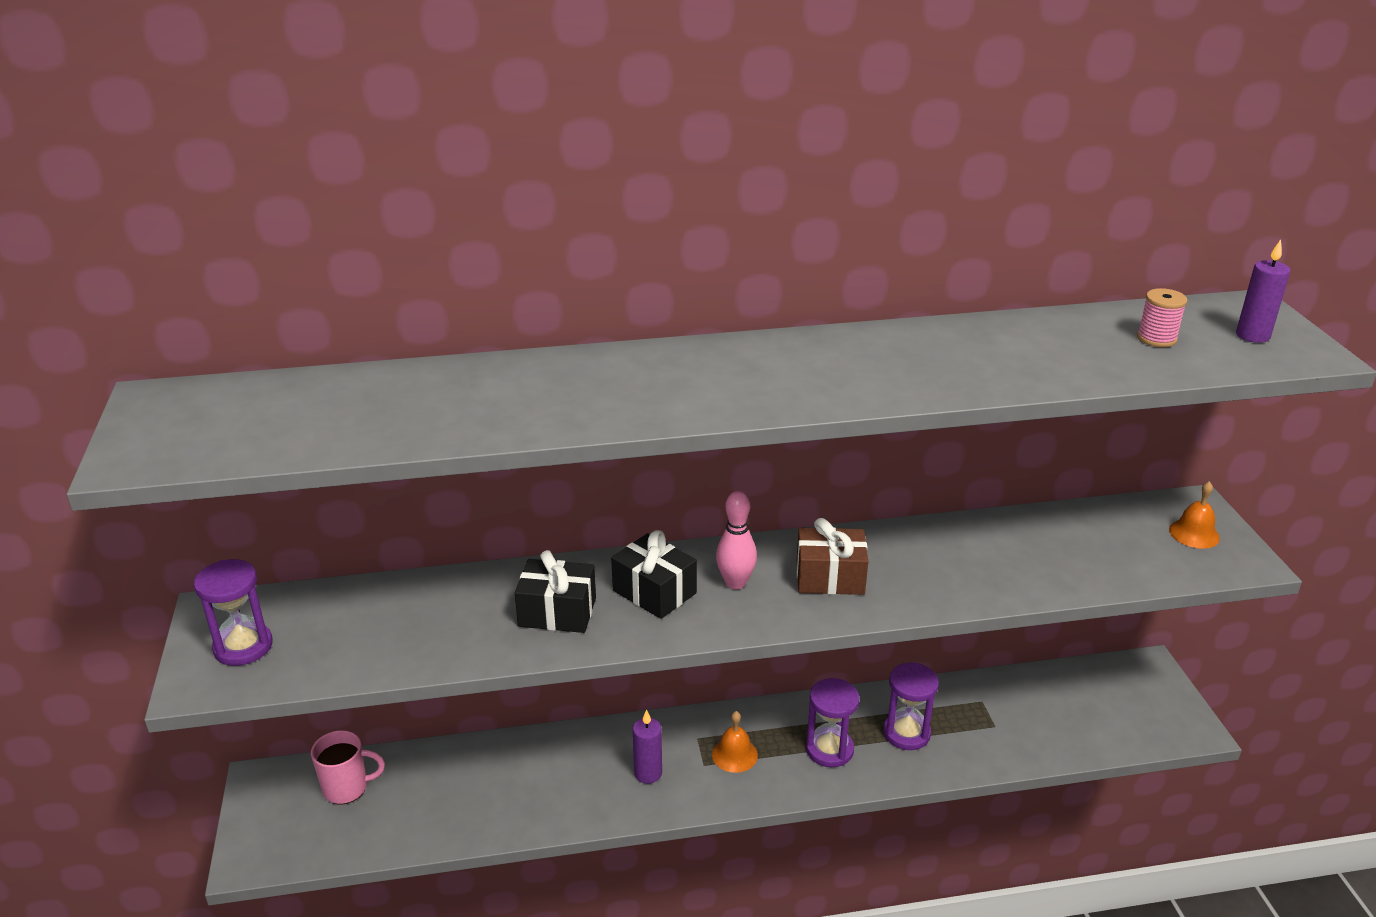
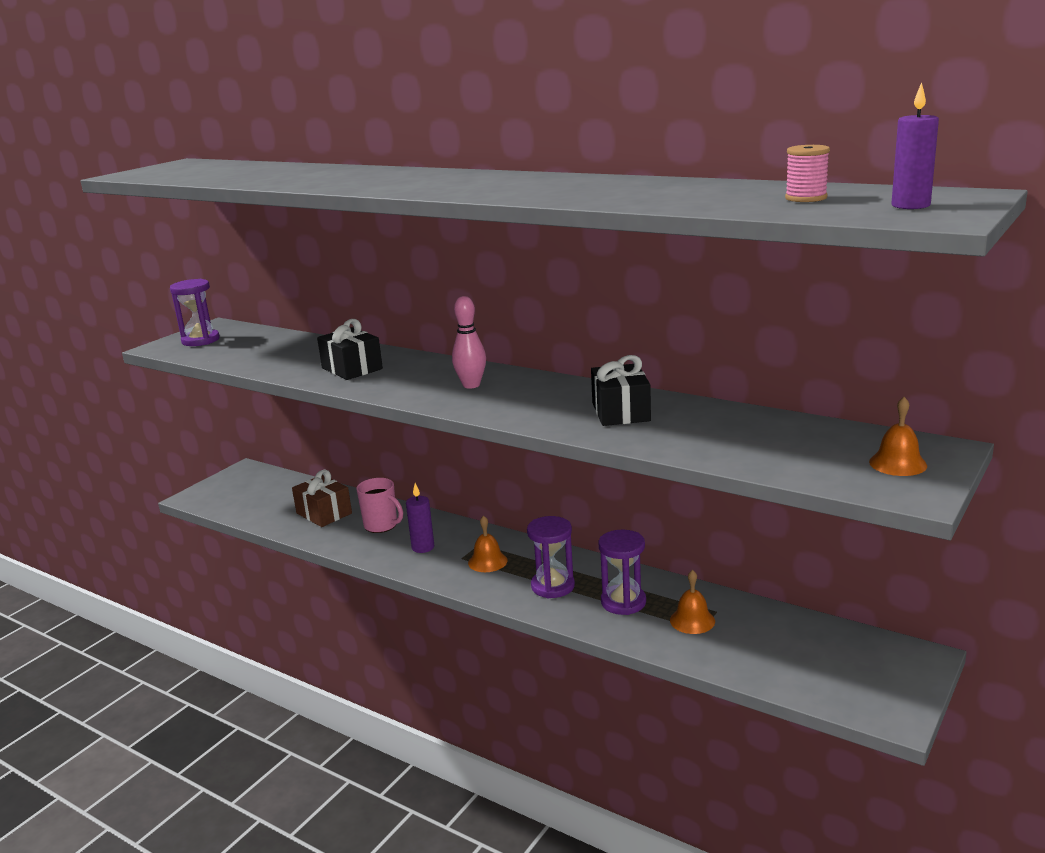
camera: 45 degrees right, 10 degrees down
pink mug [311,730,385,804] -> pink mug moved to [356,478,403,533]
black gift [611,530,697,619] -> black gift moved to [591,355,651,426]
brown gift [797,518,868,595] -> brown gift moved to [292,470,352,527]
none -> orange bell [670,570,715,634]

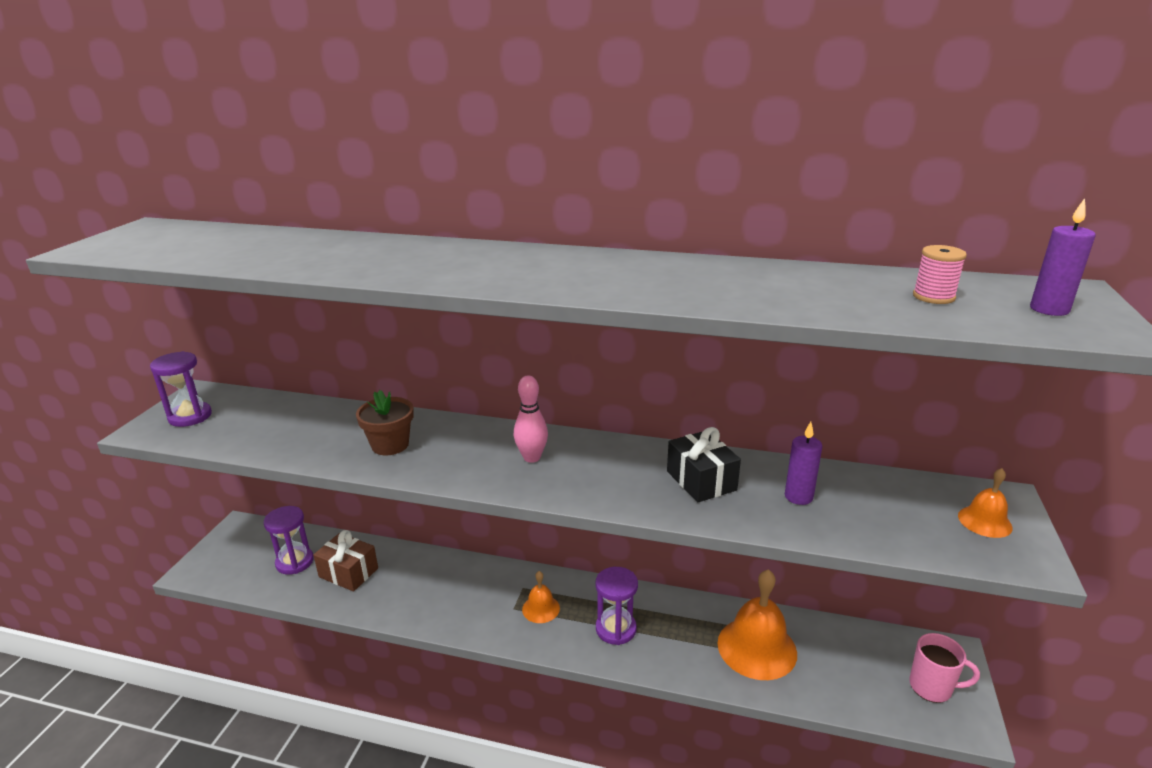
camera: 20 degrees left, 5 degrees up
black gift [317,319,383,380] -> brown flower pot [356,390,414,455]
pink mug [356,478,403,533] -> pink mug moved to [909,633,980,703]
purple candle [406,483,435,553] -> purple candle moved to [785,422,822,505]
purple hourglass [598,530,646,615] -> purple hourglass moved to [264,506,314,575]
orange bell [670,570,715,634] -> orange bell [717,569,797,680], size x1.93

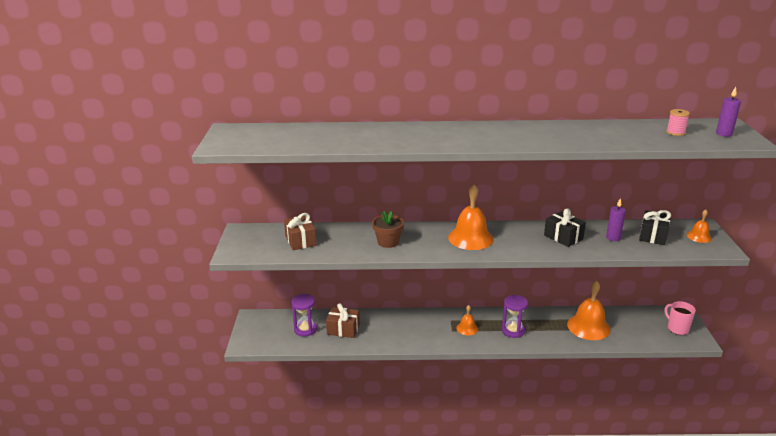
camera: 15 degrees left, 0 degrees up
purple hourglass [150,351,212,427] -> none
pink bowling pin [514,376,548,463] -> orange bell [448,184,494,250]
pink mug [909,633,980,703] -> pink mug turned 120 degrees counterclockwise [665,301,696,335]
none -> brown gift [284,213,316,250]
none -> black gift [639,210,671,245]

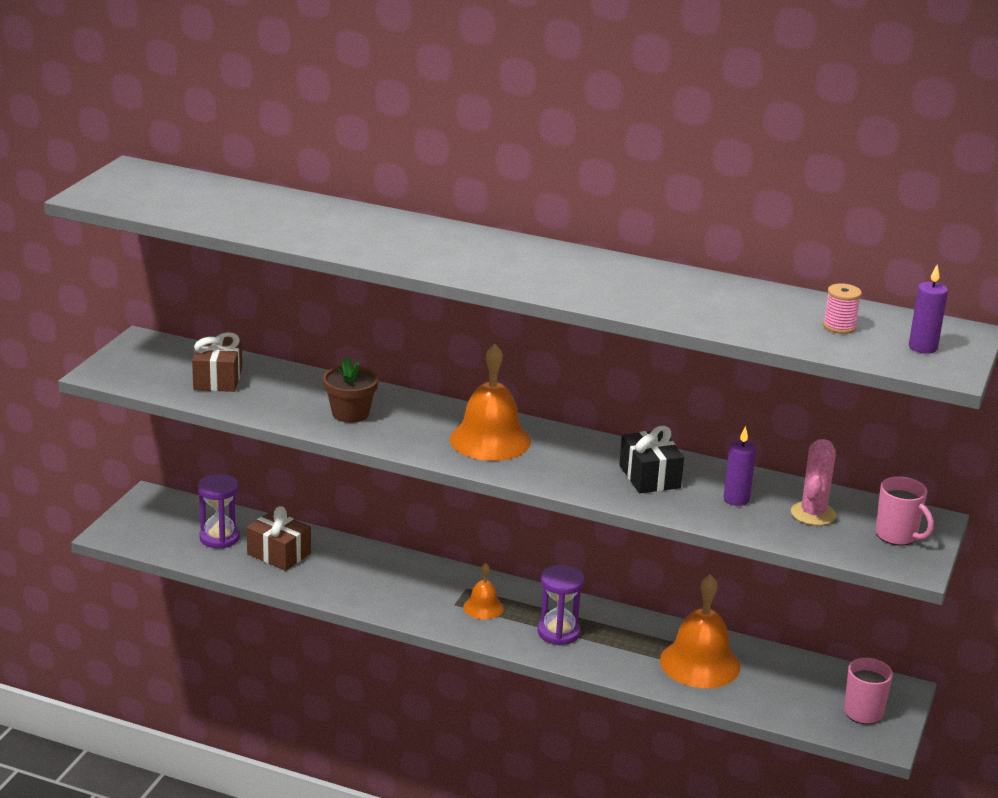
camera: 20 degrees right, 0 degrees up
black gift [639,210,671,245] -> pink cactus [791,439,836,526]
orange bell [687,209,712,243] -> pink mug [876,476,934,546]

